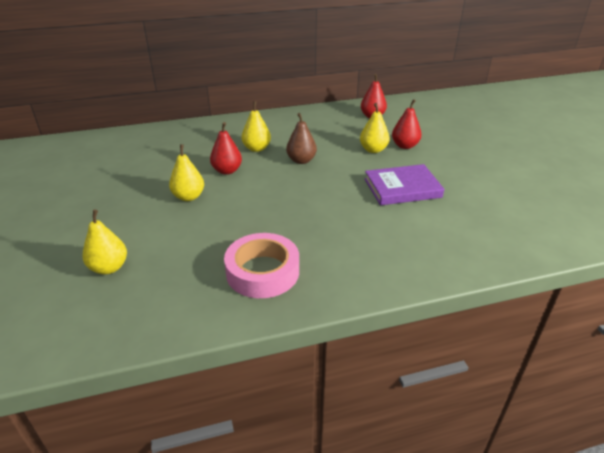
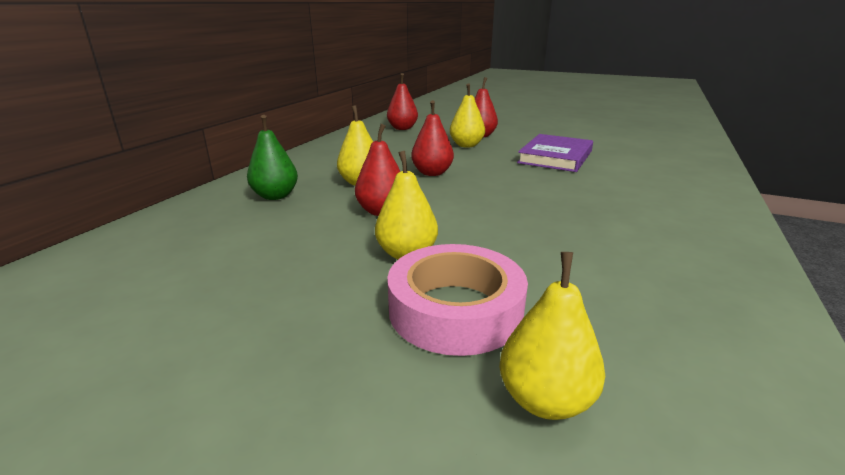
camera: 50 degrees left, 10 degrees down
pink tape [224,233,299,298] -> pink tape moved to [387,244,528,356]
brown pear [286,113,317,164] -> red pear [411,100,454,176]
none -> green pear [247,115,298,200]

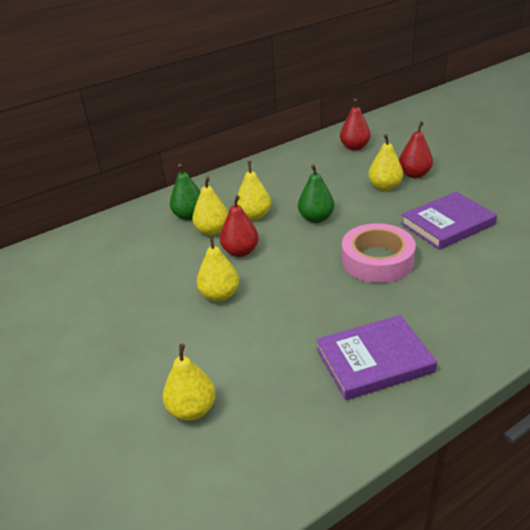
camera: 35 degrees right, 10 degrees up
pink tape [387,244,528,356] -> pink tape moved to [342,223,416,283]
red pear [411,100,454,176] -> green pear [298,164,334,223]
none -> yellow pear [193,176,228,236]
none -> purple book [316,315,437,400]

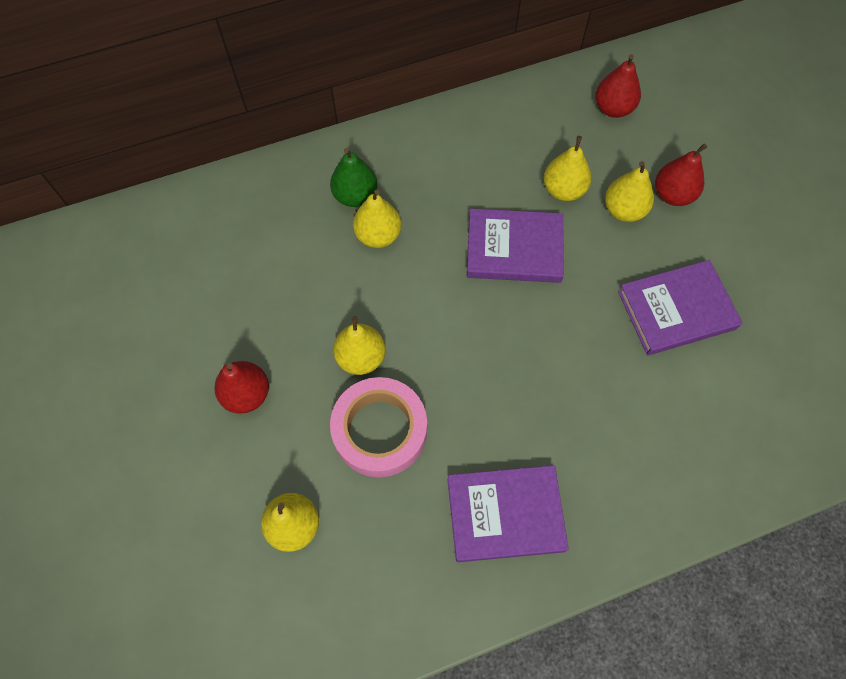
camera: 10 degrees right, 30 degrees up
red pear [220,195,259,257] -> red pear moved to [214,361,269,414]
yellow pear [237,161,271,220] -> yellow pear moved to [544,136,591,201]
green pear [298,164,334,223] -> purple book [467,209,564,283]
pink tape [342,223,416,283] -> pink tape moved to [330,377,427,477]

